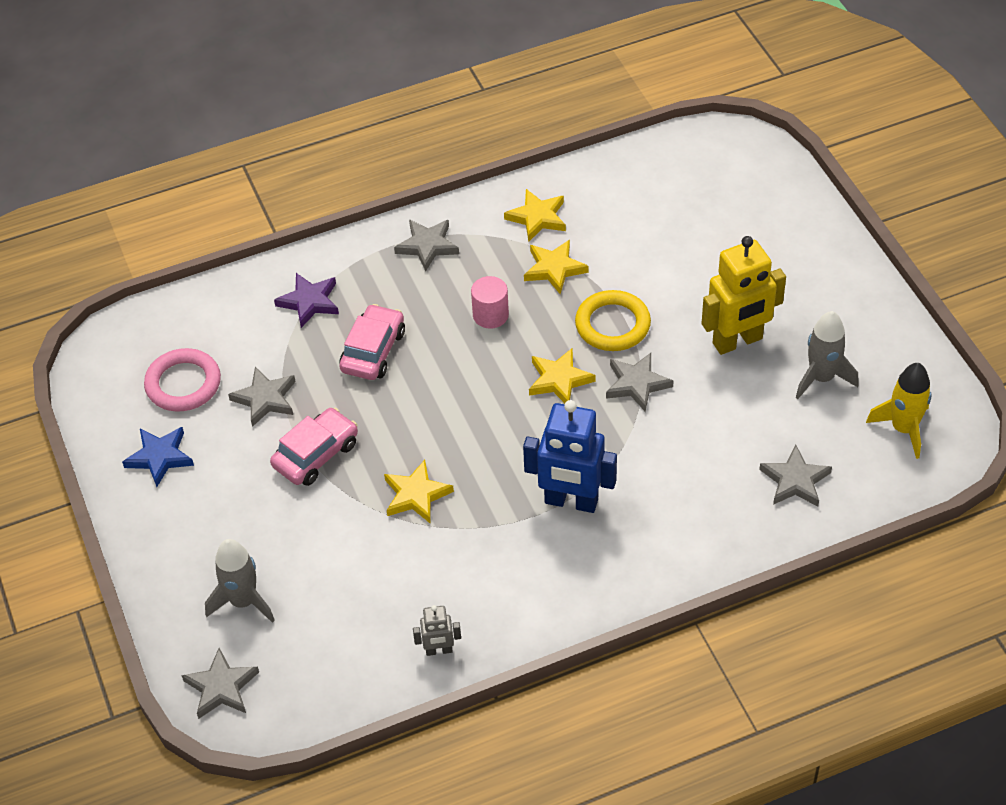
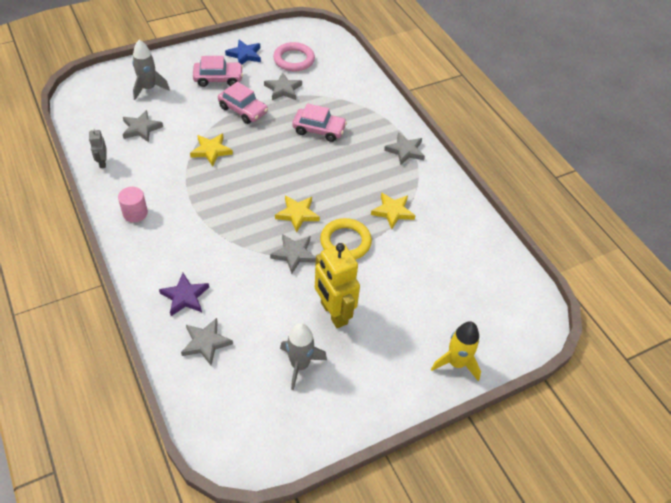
camera: 80 degrees right, 0 degrees up
grey star [181,648,259,719] -> grey star moved to [123,110,163,142]
purple star [274,273,339,328] -> purple star moved to [159,273,209,316]
pink cylinder [471,276,509,329] -> pink cylinder moved to [118,187,148,222]
yellow star [504,189,566,242] -> none
blue robot [523,400,617,513] -> none
yellow rocket [866,363,932,459] -> yellow rocket moved to [431,321,481,381]
none -> pink car [193,56,243,87]

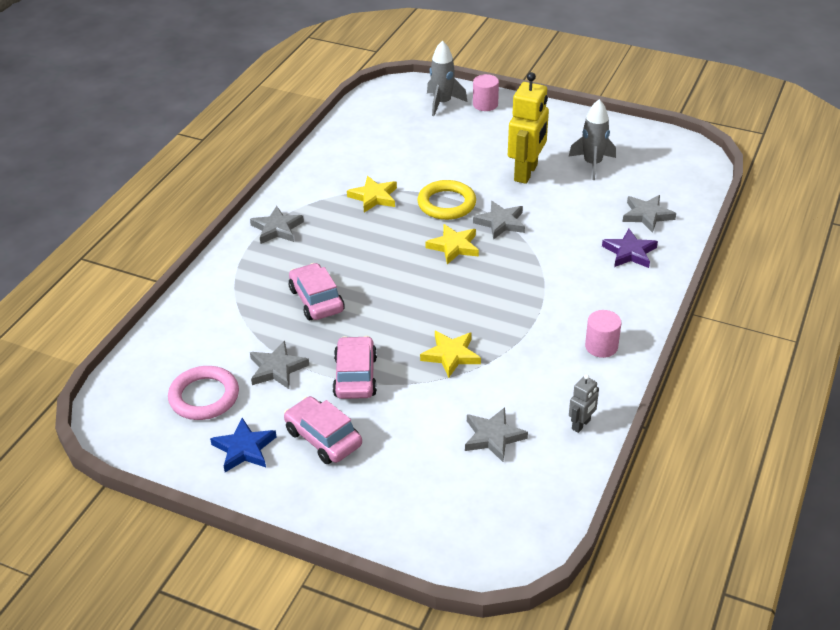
camera: 125 degrees left, 10 degrees down
grey rocket [132,40,170,100] -> grey rocket moved to [427,40,467,116]
yellow rocket [431,321,481,381] -> pink cylinder [473,74,499,111]

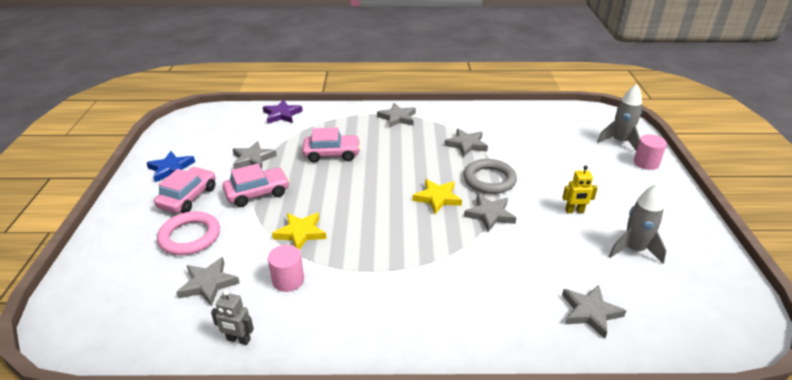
camera: 65 degrees right, 5 degrees down
pink ring [168,366,239,420] -> pink ring moved to [157,211,220,255]
pink car [289,263,344,320] -> pink car turned 45 degrees clockwise [302,128,360,163]
yellow star [347,176,397,213] -> grey star [444,129,488,157]
yellow ring [417,180,476,220] -> grey ring [463,159,517,194]
yellow robot [508,72,549,184] -> yellow robot [562,165,598,213], size x0.49
pink cylinder [585,310,621,358] -> pink cylinder moved to [268,245,304,292]
purple star [602,229,658,268] -> purple star moved to [263,100,303,124]

